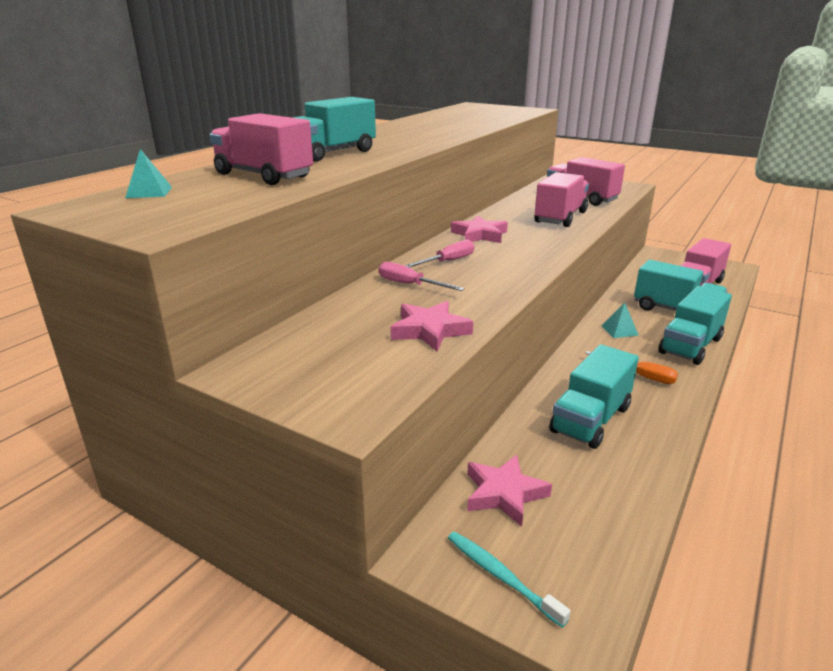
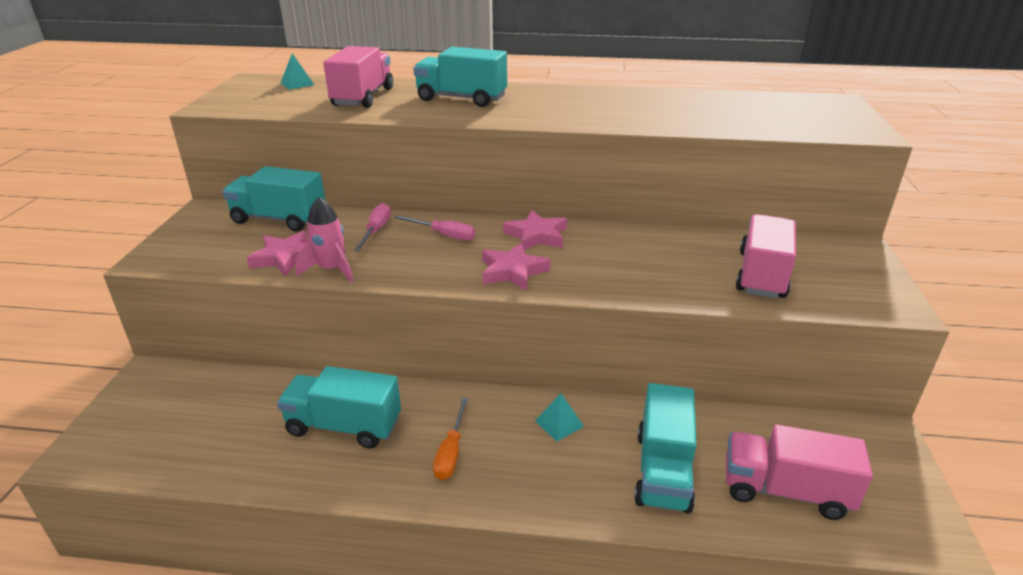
camera: 65 degrees right, 5 degrees up
turquoise toothbrush [448,532,571,628] -> none
pink star [467,455,552,527] -> pink star moved to [482,242,551,291]
pink truck [535,172,589,227] -> none
turquoise truck [659,286,732,365] -> turquoise truck moved to [223,166,325,232]
none -> pink rocket [296,197,354,283]

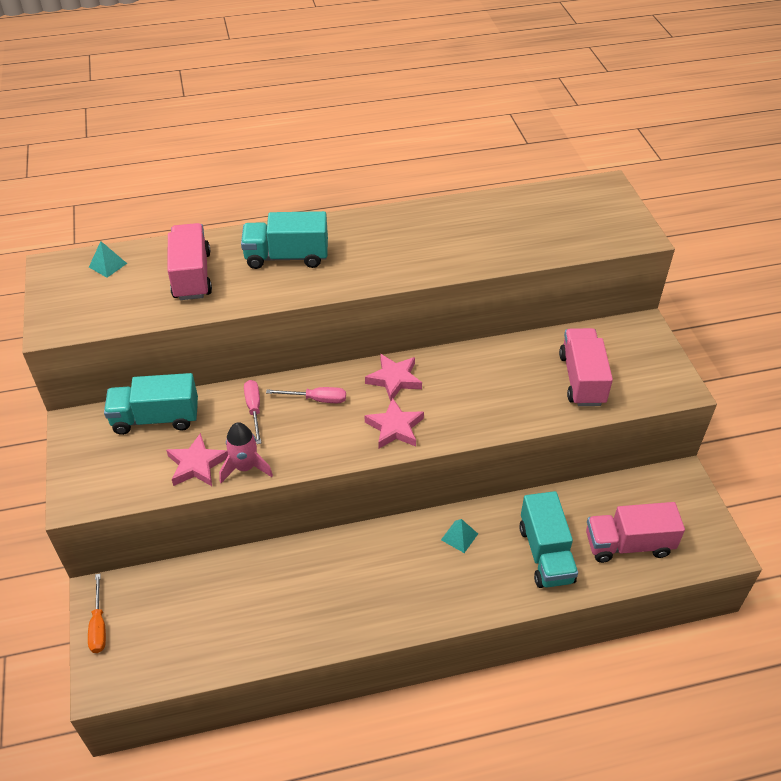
camera: 20 degrees left, 15 degrees up
turquoise truck [277,366,401,449] -> none
orange screwdriver [433,398,468,480] -> orange screwdriver moved to [88,574,106,653]

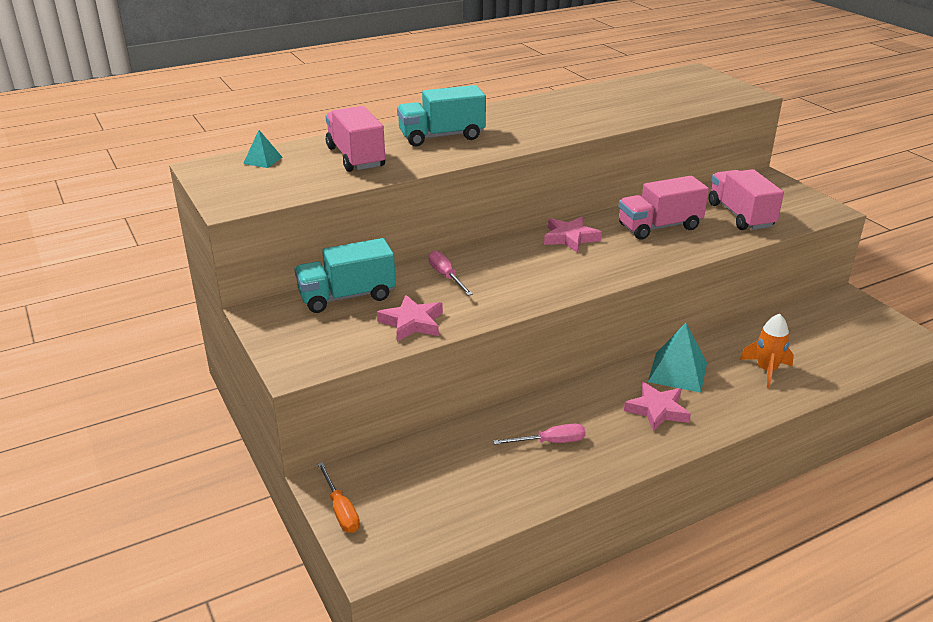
camera: 15 degrees left, 15 degrees down
pink rocket [219,422,273,483] -> none
pink screwdriver [266,387,346,403] -> pink screwdriver moved to [493,423,586,445]
pink star [365,398,424,449] -> pink star moved to [624,382,691,432]
turquoise pyramid [441,519,478,553] -> turquoise pyramid [648,323,707,393], size x1.82
turquoise truck [519,491,578,588] -> orange rocket [740,314,794,388]
pink truck [586,502,685,563] -> pink truck moved to [619,176,709,240]

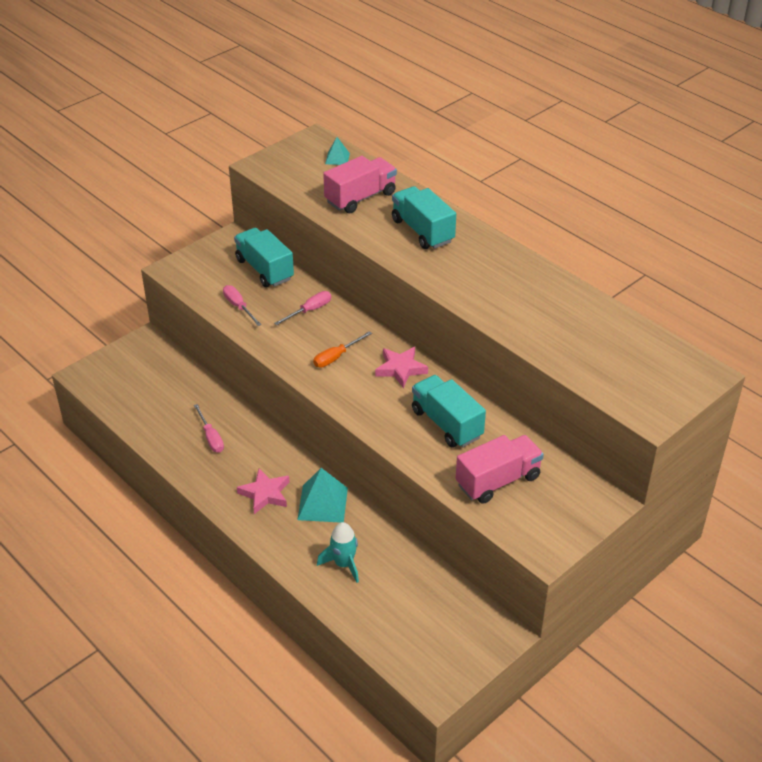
camera: 75 degrees right, 10 degrees up
orange screwdriver [318,462,360,533] -> orange screwdriver moved to [313,331,372,368]
pink star [377,295,443,342] -> pink screwdriver [223,285,262,326]
pink truck [619,176,709,240] -> turquoise truck [412,375,486,448]
orange rocket [740,314,794,388] -> turquoise rocket [317,522,359,583]

